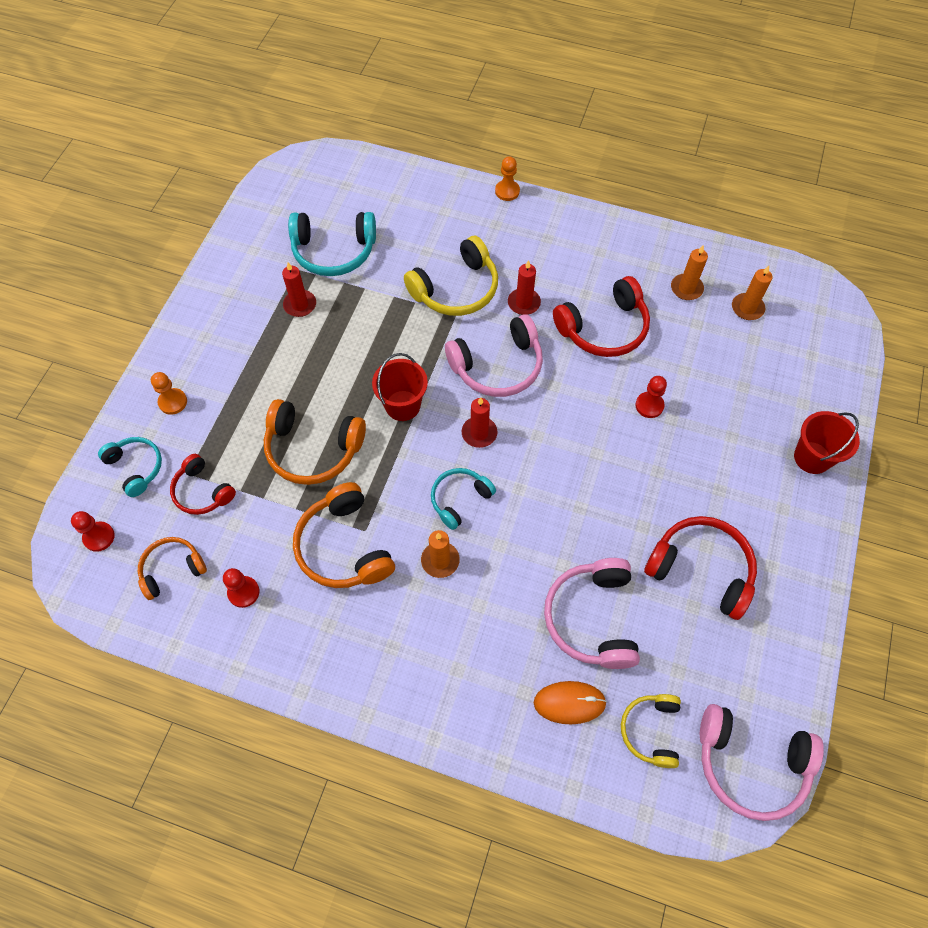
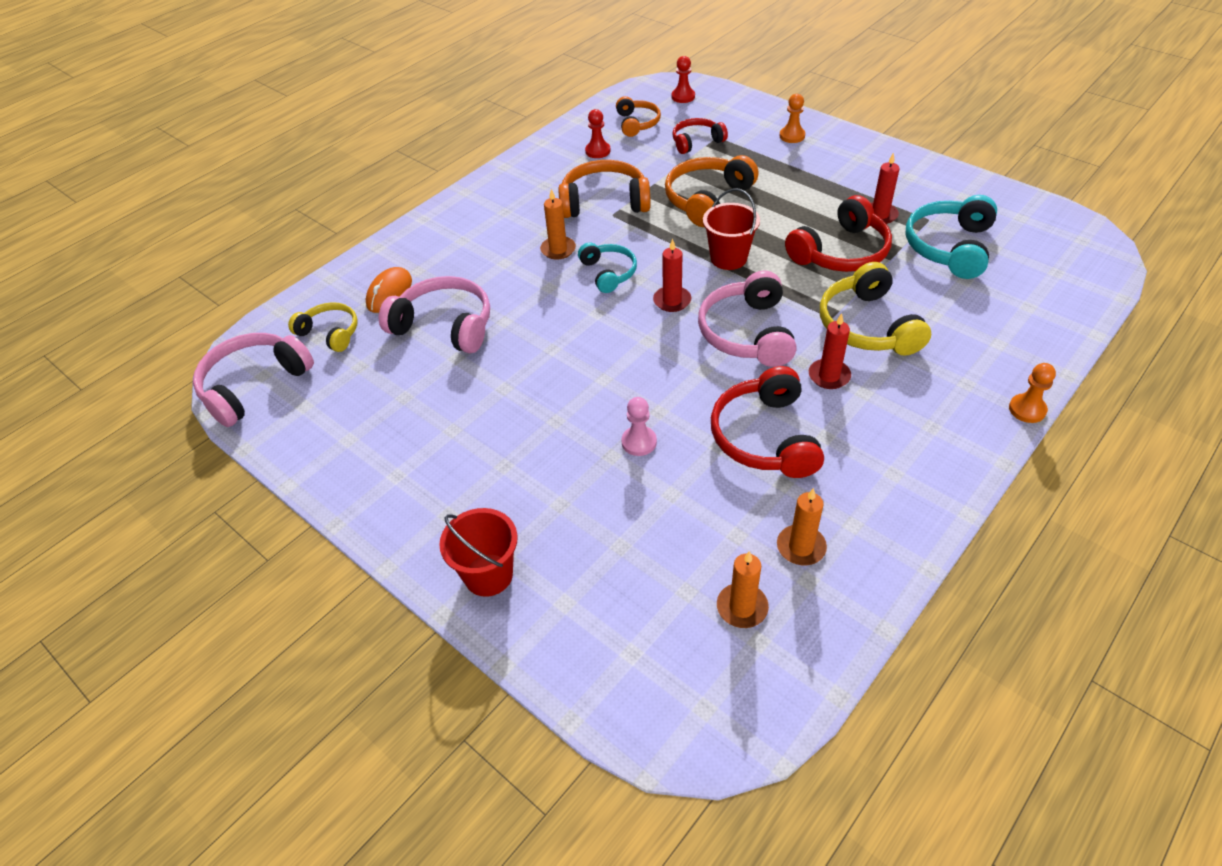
camera: 115 degrees right, 15 degrees down
turquoise headphones [98,437,162,497] -> none
red pawn [635,376,667,418] -> pink pawn [621,397,657,456]
red headphones [644,516,757,620] -> red headphones moved to [785,195,892,272]

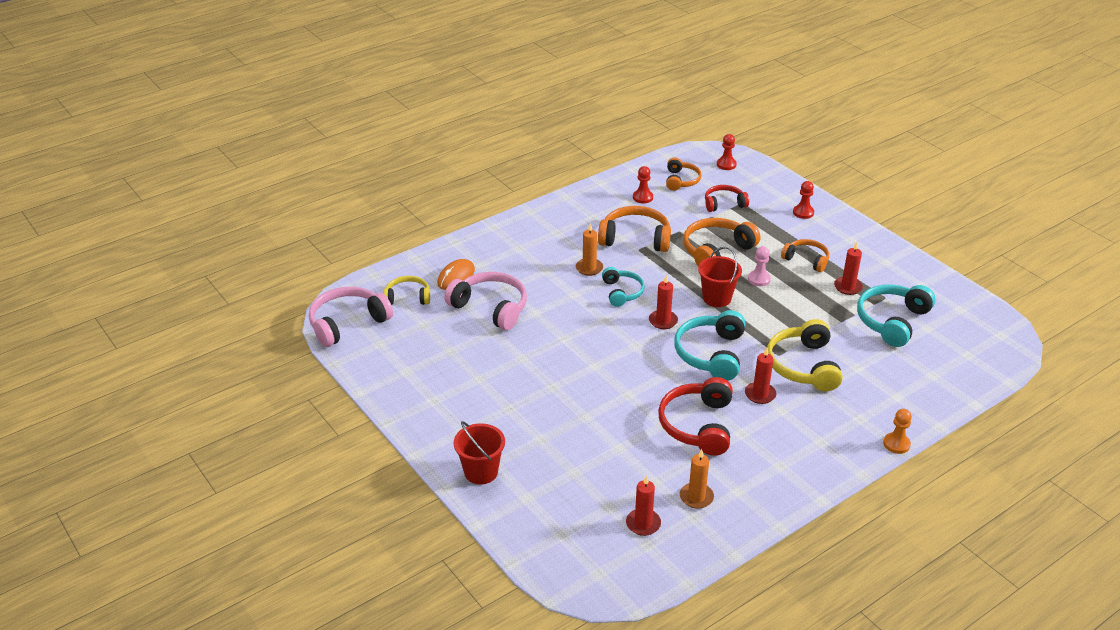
camera: 10 degrees right, 10 degrees down
yellow headphones [288,302,358,352] -> yellow headphones turned 45 degrees counterclockwise [383,276,430,305]
pink pawn [621,397,657,456] -> pink pawn moved to [748,246,771,286]
pink headphones [698,271,797,367] -> turquoise headphones [674,310,745,381]
orange candle [717,551,769,628] -> red candle [626,475,661,536]
orange pawn [780,94,805,143] -> red pawn [793,181,814,219]
red headphones [785,195,892,272] -> none
none -> orange headphones [781,239,829,272]

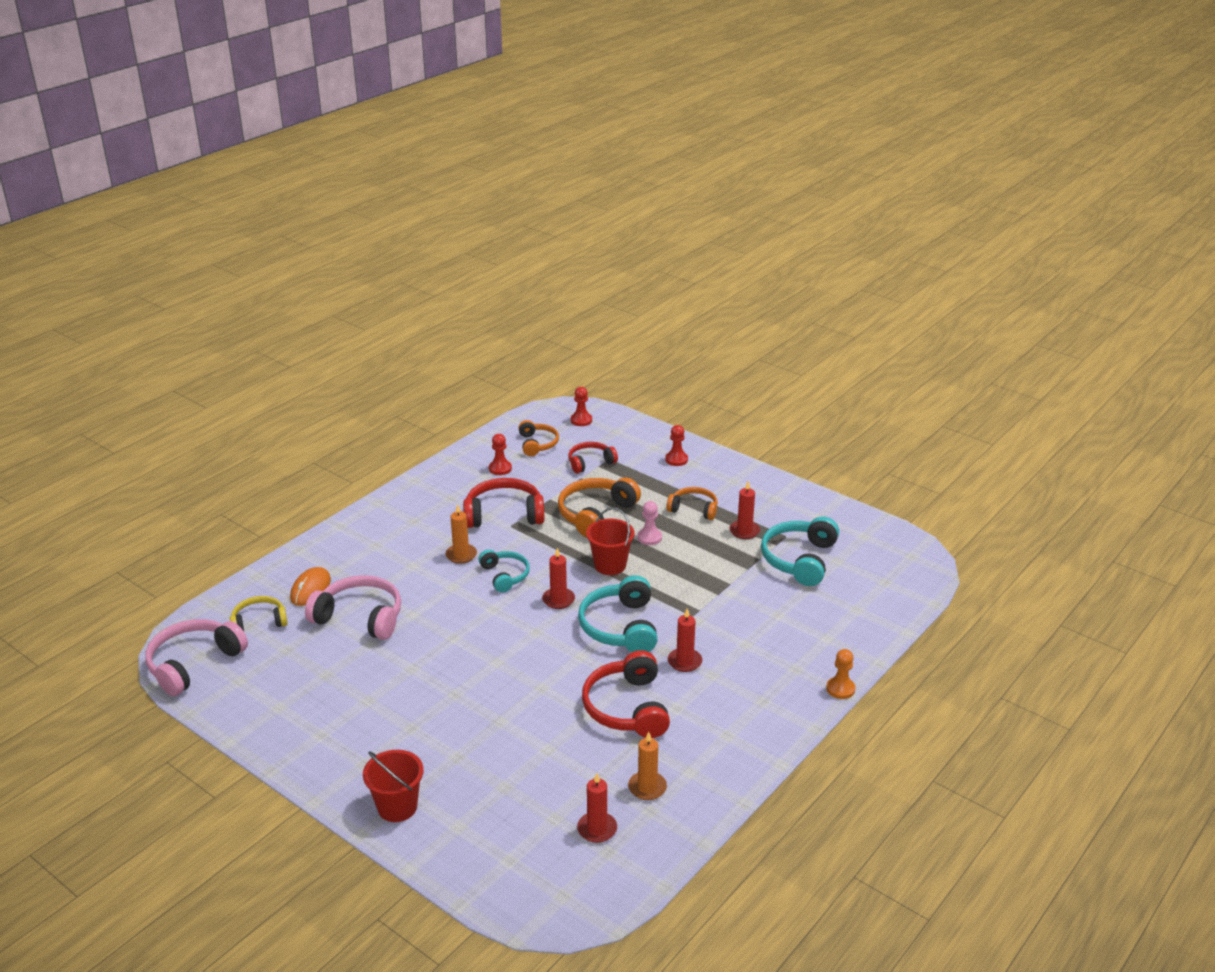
camera: 15 degrees left, 5 degrees down
orange headphones [598,206,671,252] -> red headphones [463,478,544,528]
yellow headphones [767,319,843,391] -> none

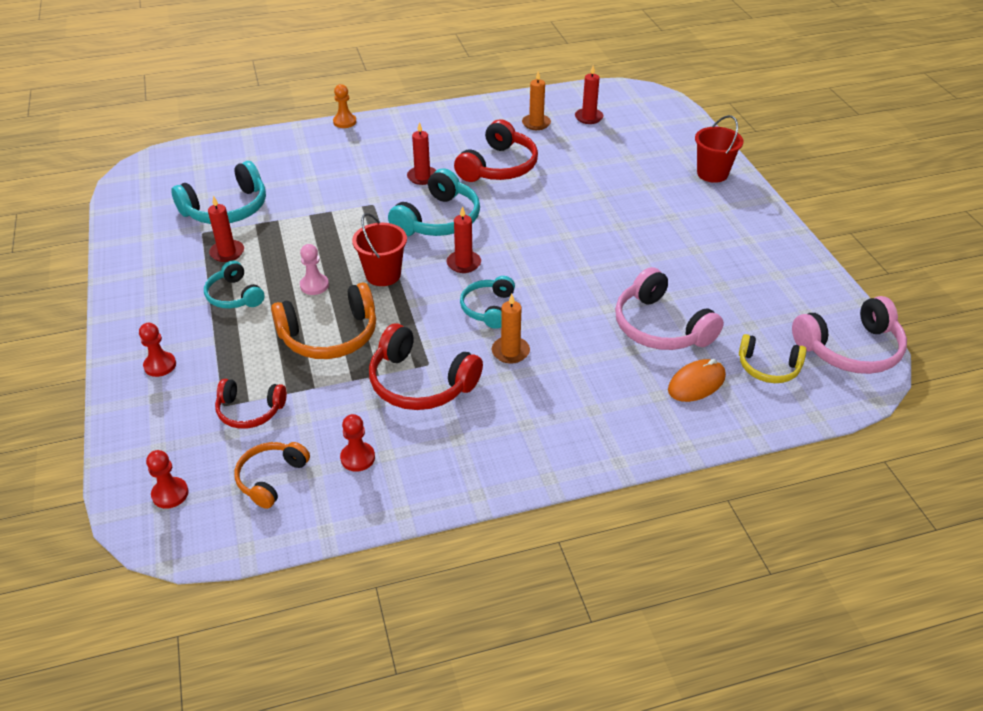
camera: 145 degrees left, 10 degrees up
orange headphones [666,487,718,520] -> turquoise headphones [204,261,265,308]

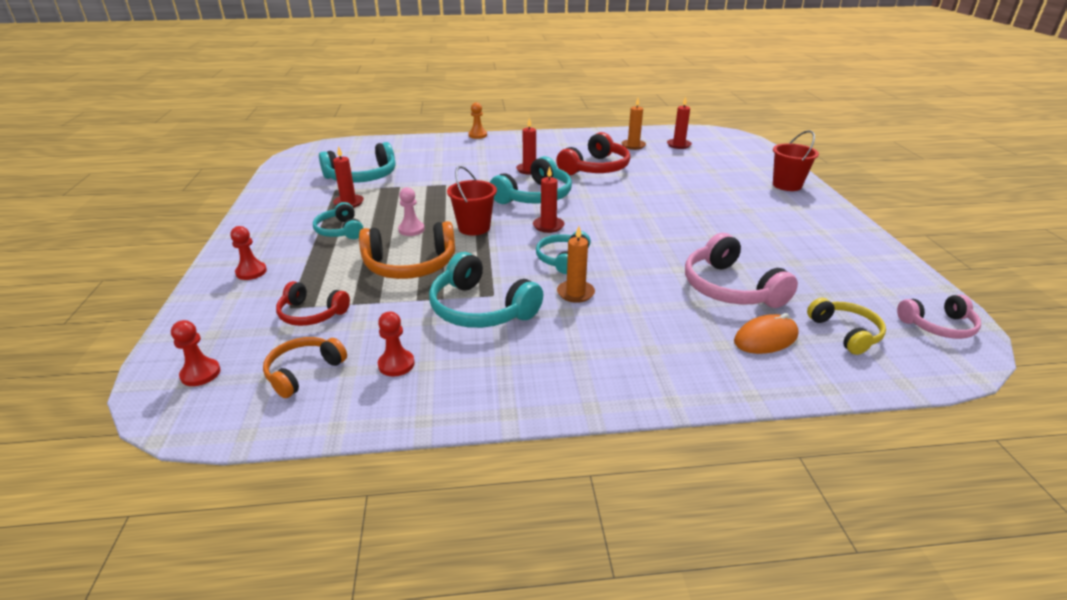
camera: 10 degrees right, 10 degrees down
red headphones [369,323,483,410] -> turquoise headphones [429,252,543,328]
yellow headphones [739,334,806,383] -> yellow headphones turned 135 degrees counterclockwise [807,298,886,355]
pink headphones [792,296,907,374] -> pink headphones [897,295,981,339], size x0.62

